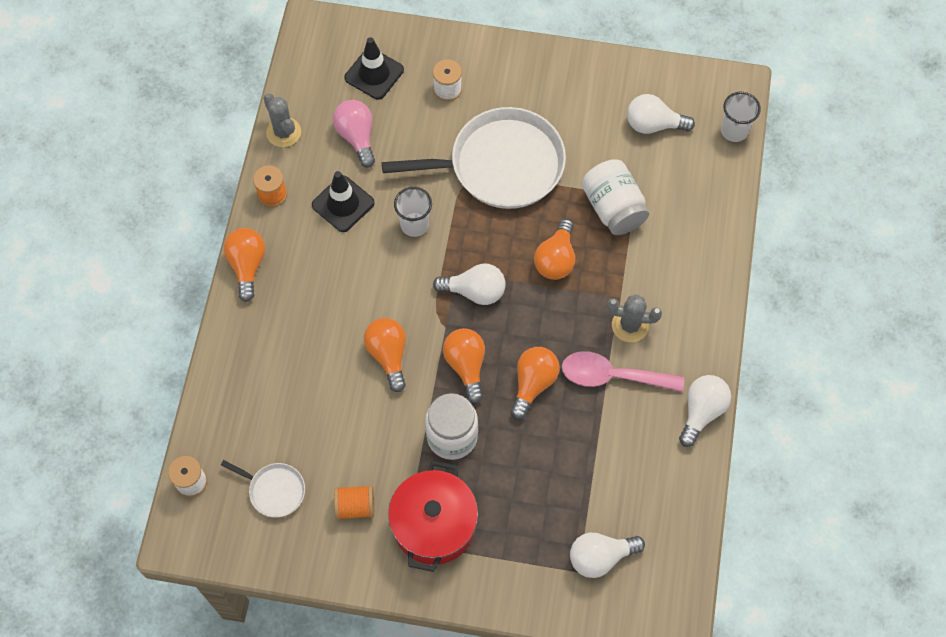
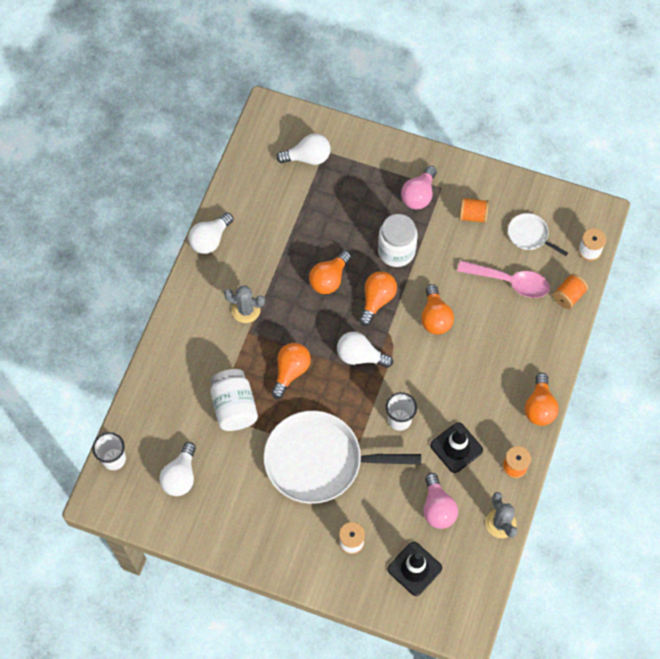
camera: 170 degrees left, 0 degrees up
red pot [388,461,478,572] -> pink light bulb [401,166,437,209]
orange light bulb [443,328,485,404] -> orange light bulb turned 150 degrees counterclockwise [359,271,397,326]
pink spoon [562,351,684,392] -> pink spoon moved to [457,261,550,298]
white light bulb [627,94,695,134] -> white light bulb turned 90 degrees clockwise [159,442,196,496]
none -> orange spool [553,274,588,309]

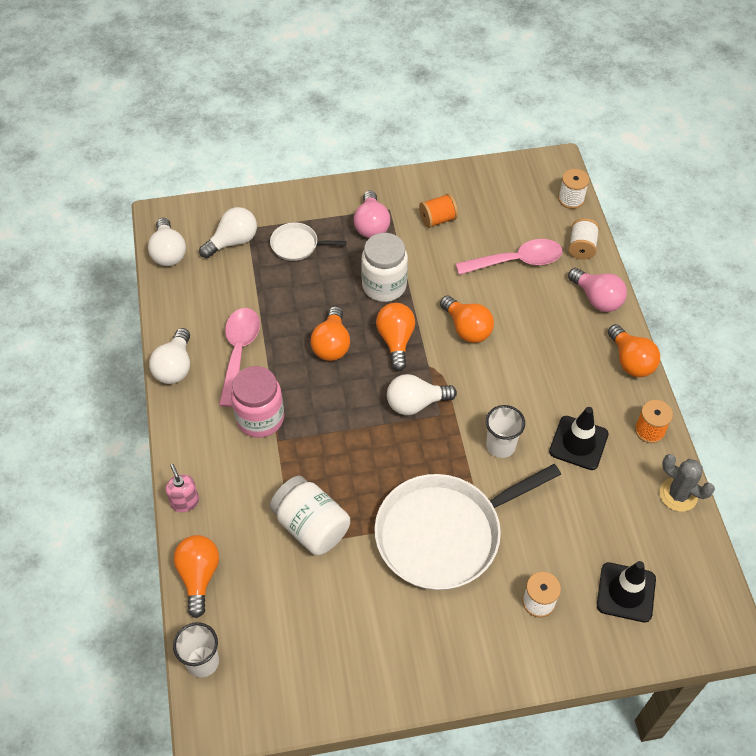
camera: 30 degrees left, 10 degrees down
white light bulb [159,442,196,496] -> white light bulb moved to [148,218,186,266]
grey cactus [224,286,265,323] -> pink jar [231,366,284,438]
orange light bulb [271,343,311,399] -> orange light bulb moved to [174,535,219,618]
pink light bulb [423,473,458,529] -> pink light bulb moved to [568,268,627,312]
white pan [508,213,568,256] -> white pan moved to [270,222,346,261]
orange spool [553,274,588,309] -> white spool [568,218,599,260]
none -> pink soap dispenser [166,464,199,512]
none -> pink spoon [219,308,260,407]

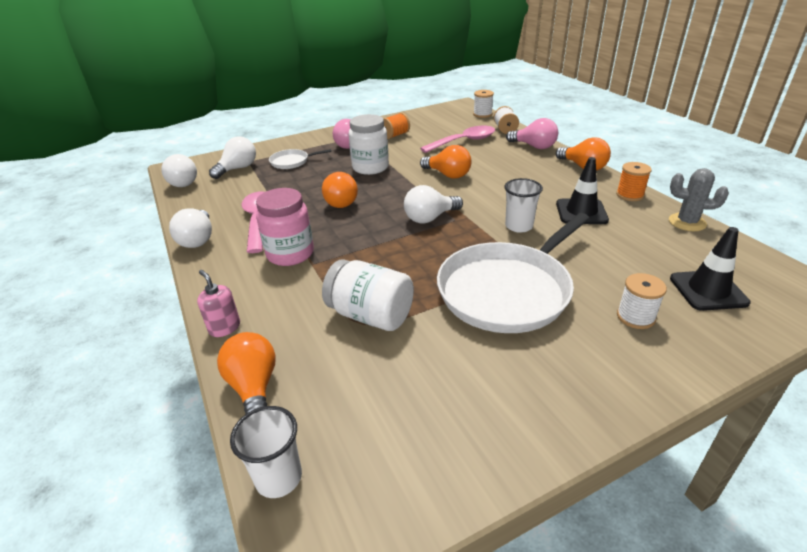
camera: 15 degrees left, 20 degrees down
orange light bulb [376,303,415,371] -> none

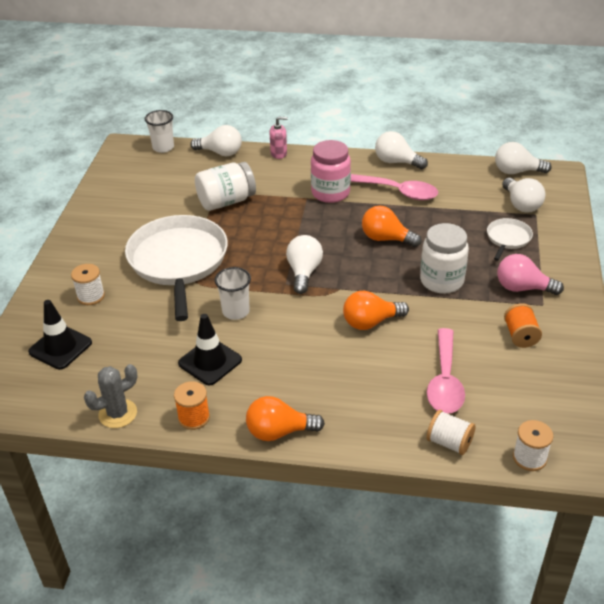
camera: 125 degrees right, 5 degrees up
orange light bulb [217,332,276,415] -> white light bulb [190,125,242,156]
pink light bulb [506,118,558,149] -> none

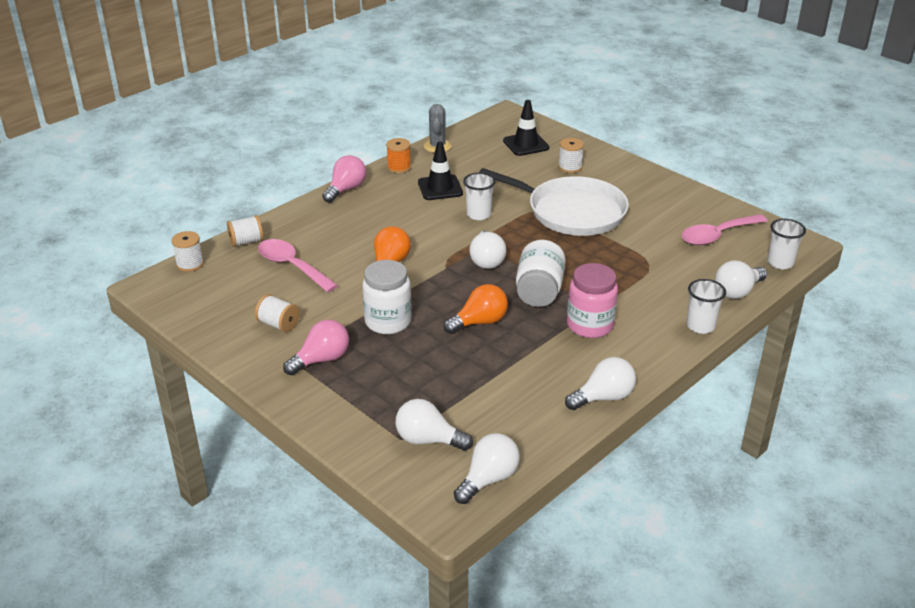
camera: 125 degrees right, 5 degrees down
white jar [195,162,256,211] -> white jar moved to [516,240,566,307]
orange light bulb [246,396,325,441] -> pink light bulb [322,155,366,203]
pink soap dispenser [269,116,288,159] -> white cup [687,279,726,334]
white light bulb [286,235,323,294] -> white light bulb turned 45 degrees clockwise [469,231,506,269]
pink spoon [351,174,438,200] -> pink spoon moved to [681,214,768,245]
white pan [487,218,533,261] -> none
orange spool [504,303,542,348] -> white spool [255,294,300,332]

